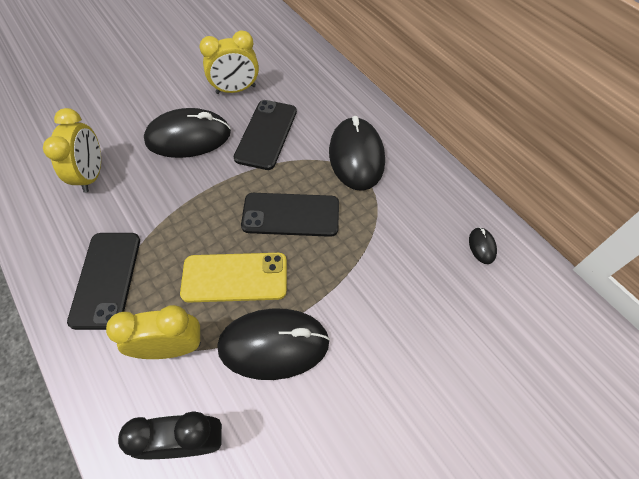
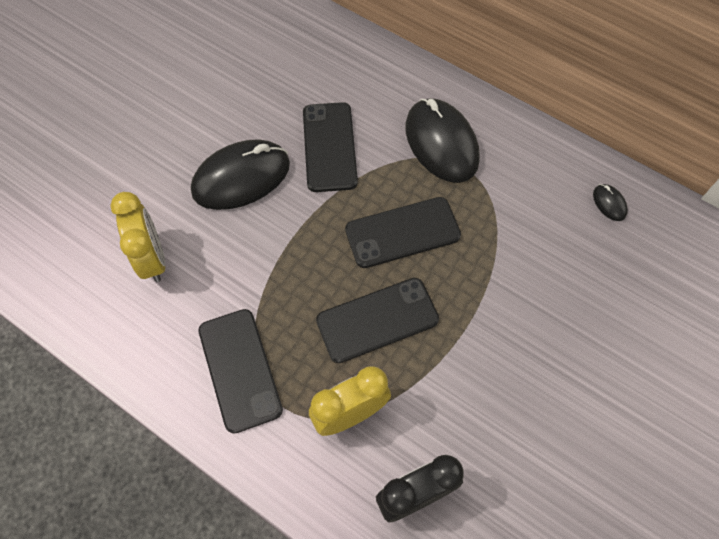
camera: 20 degrees left, 5 degrees up
yellow phone [180,253,287,302] -> black phone [316,278,439,363]
yellow clock [199,30,259,94] -> none
black mouse [217,308,330,380] -> none

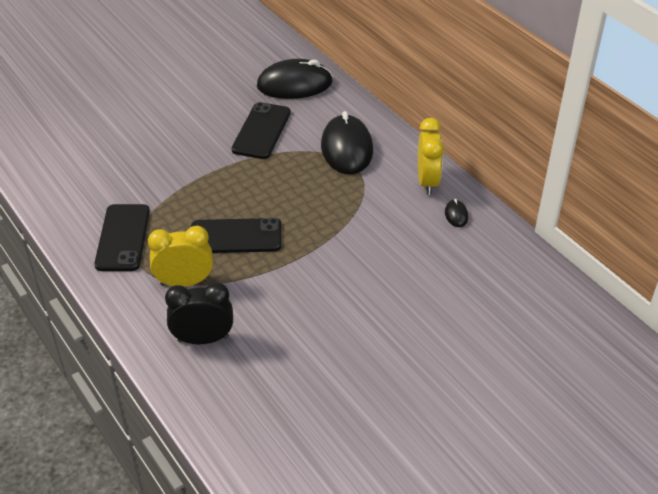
camera: 20 degrees right, 20 degrees down
yellow clock [110,192,165,282] -> yellow clock moved to [418,118,444,195]
black mouse [191,139,290,210] -> black mouse moved to [257,59,333,99]
black phone [345,197,461,268] -> none

